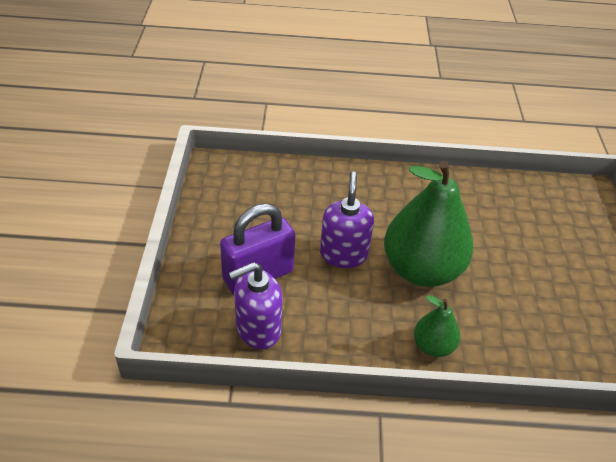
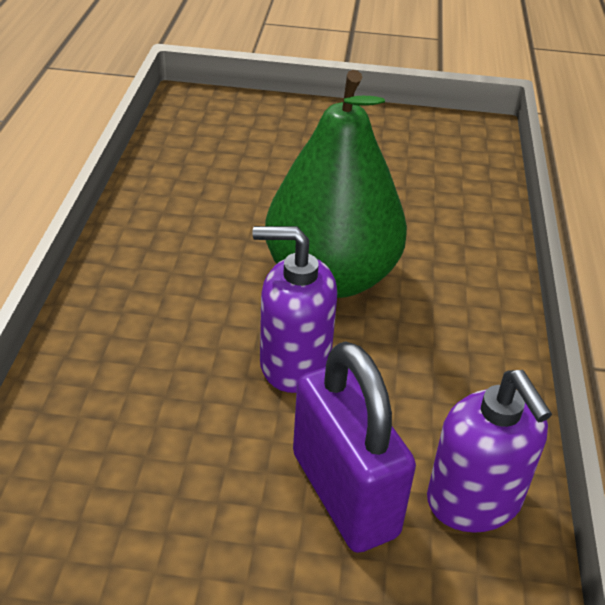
camera: 85 degrees left, 5 degrees down
green pear [414,295,460,357] -> none

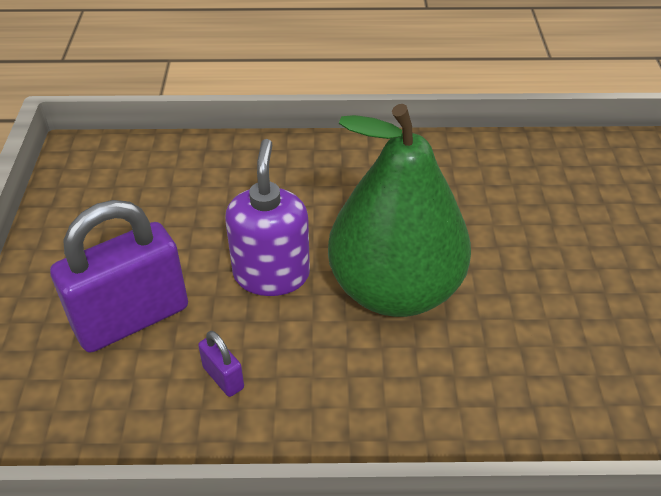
camera: 85 degrees right, 5 degrees up
purple soap dispenser [427,370,552,533] -> none
none -> purple padlock [198,331,244,397]

